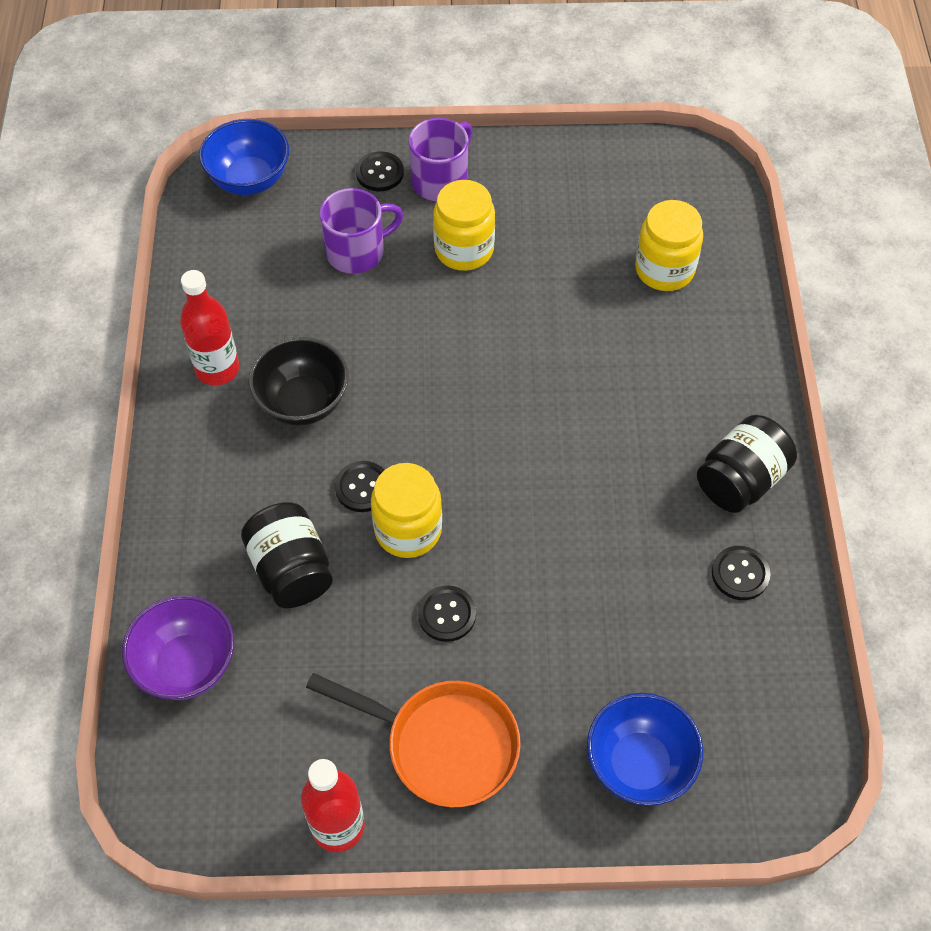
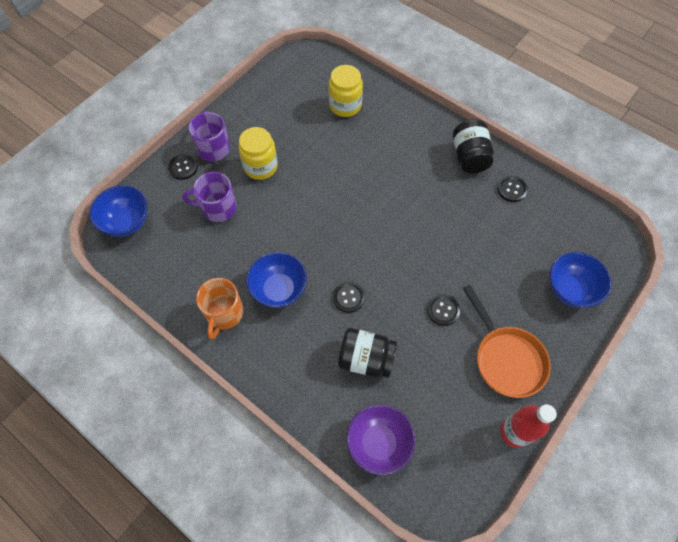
camera: 50 degrees left, 5 degrees up
red bottle [180,270,239,386] -> orange mug [196,278,244,339]
black bowl [249,337,349,425] -> blue bowl [246,252,307,308]
orange pan [306,673,521,807] -> orange pan turned 90 degrees clockwise [462,285,551,398]
purple mug [320,188,403,274] -> purple mug turned 105 degrees counterclockwise [182,172,237,222]
yellow jar [371,463,442,558] -> none

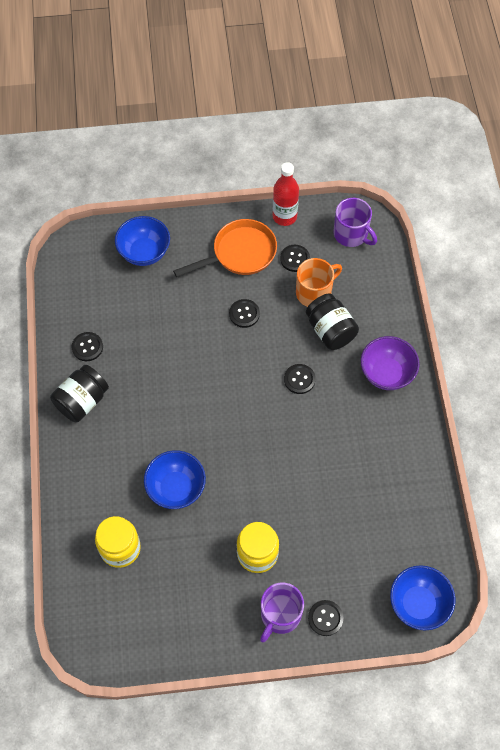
camera: 135 degrees left, 0 degrees up
purple mug [182,172,237,222] -> purple mug moved to [334,198,377,247]
orange mug [196,278,244,339] -> orange mug moved to [296,258,342,307]
blue bowl [246,252,307,308] -> blue bowl moved to [144,450,206,509]
purple bowl [346,404,415,475] -> purple bowl moved to [361,336,420,390]
orange pan [462,285,551,398] -> orange pan turned 45 degrees clockwise [173,219,277,277]
none -> black button [280,245,310,272]

